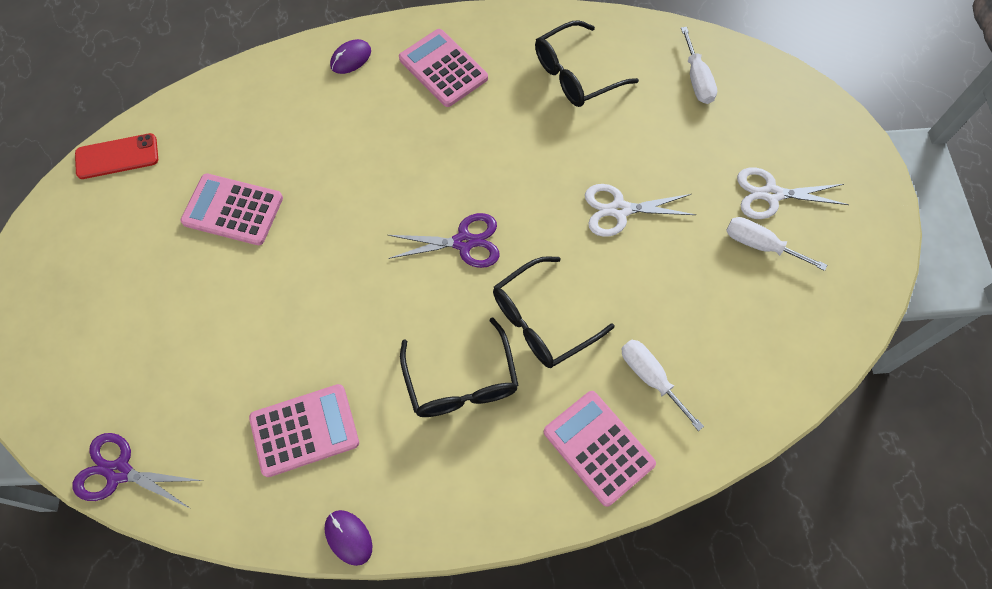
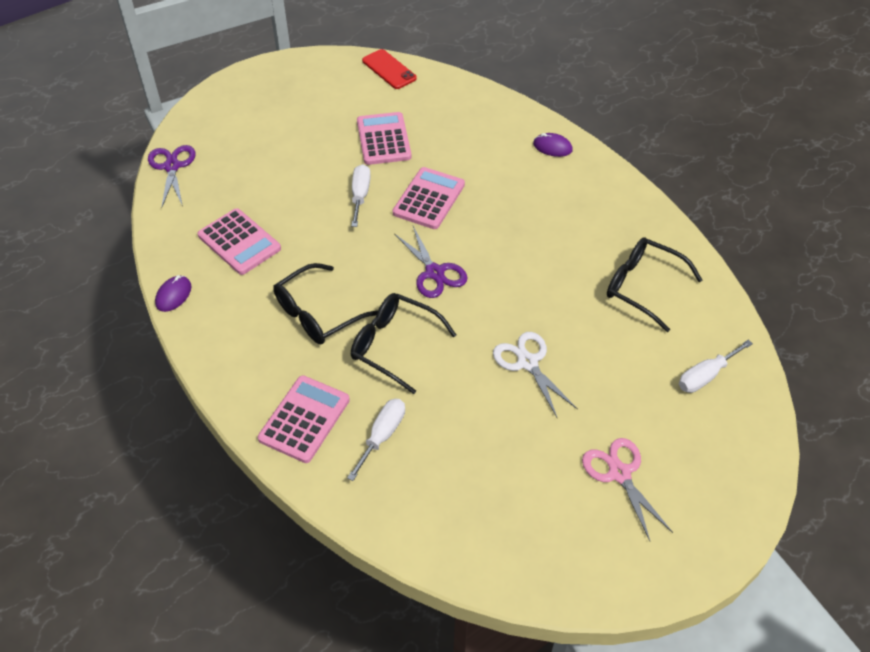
camera: 65 degrees right, 15 degrees down
pink calculator [399,29,488,107] -> pink calculator moved to [393,167,465,229]
white screwdriver [726,217,827,271] -> white screwdriver moved to [351,164,371,227]
white scissors [737,167,849,219] -> pink scissors [582,438,673,541]

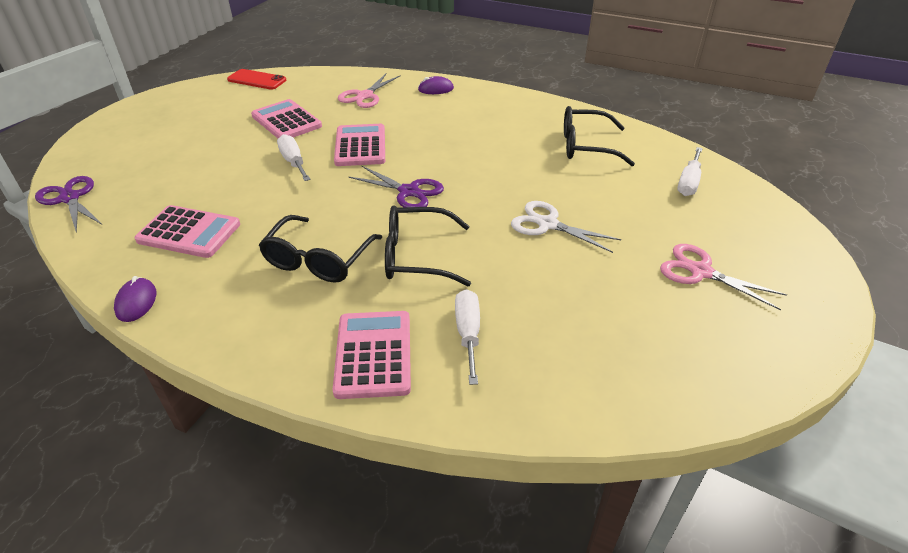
camera: 30 degrees left, 10 degrees down
none -> pink scissors [338,73,401,108]

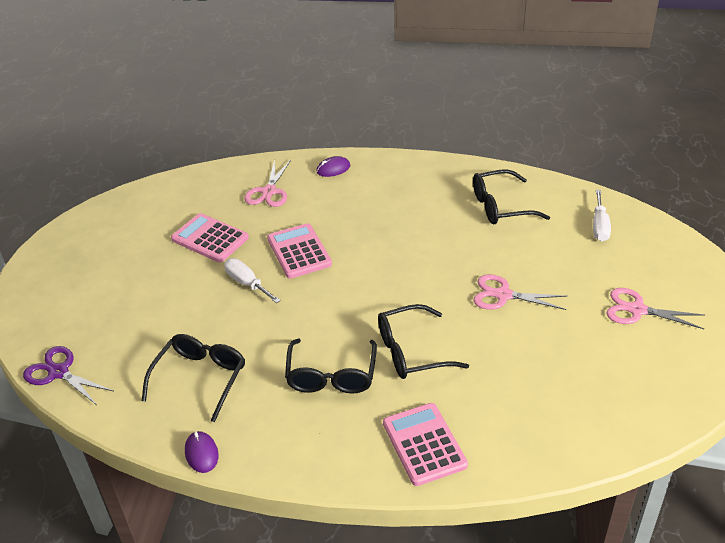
camera: 15 degrees left, 0 degrees up
pink calculator [135,205,240,258] -> black glasses [142,334,245,422]
red phone [227,69,286,90] -> none
purple scissors [349,165,444,207] -> none
white screwdriver [455,289,480,385] -> none
white scissors [511,201,621,253] -> pink scissors [473,274,568,310]

